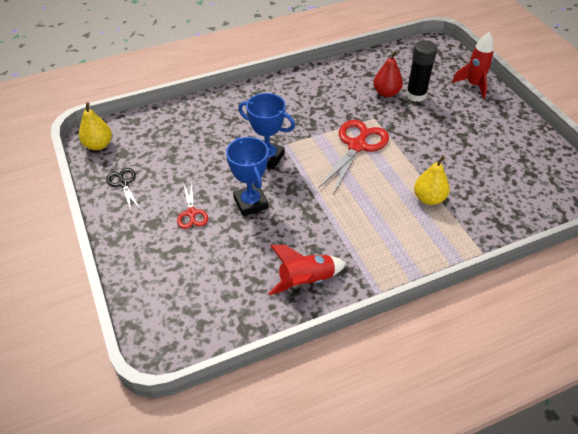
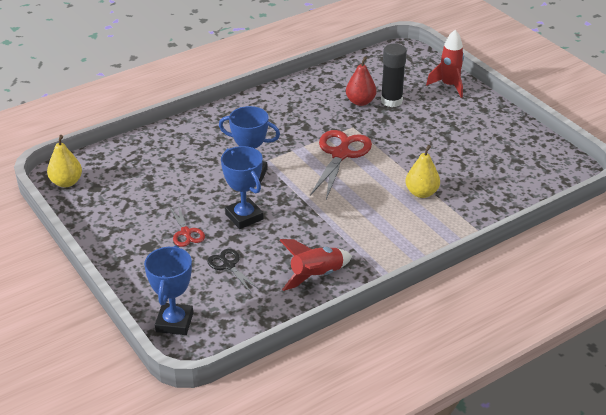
camera: 10 degrees left, 10 degrees down
black scissors [106,168,140,210] -> black scissors moved to [207,249,259,292]
none -> blue trophy [144,245,193,335]

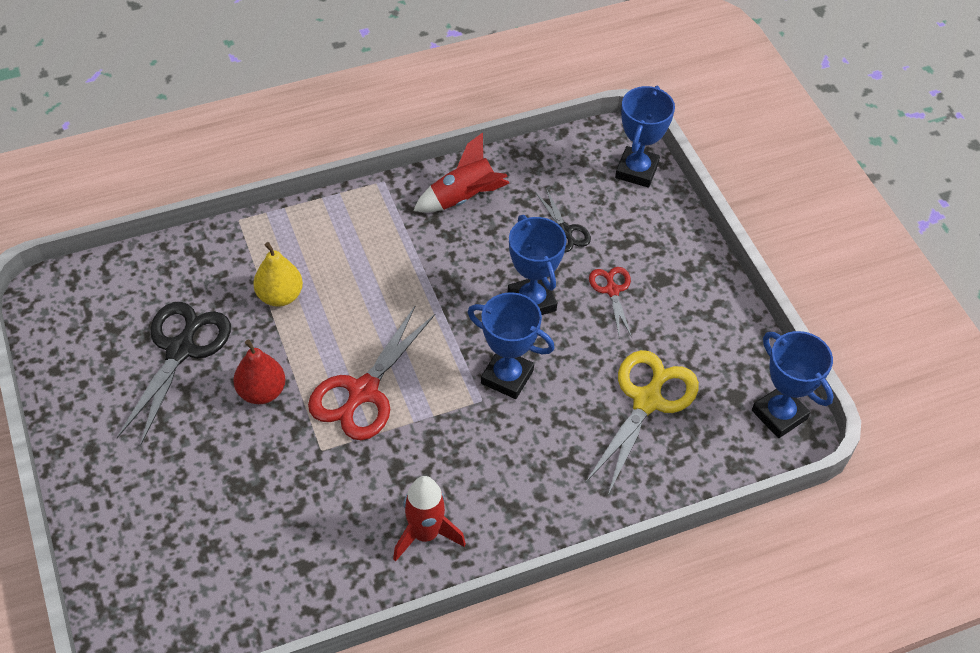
camera: 170 degrees left, 15 degrees up
yellow pear [47,135,82,187] -> blue trophy [752,331,834,438]
red pear [346,56,376,106] -> red pear moved to [233,339,285,404]
black glue stick [381,44,407,107] -> none
red rocket [426,30,464,98] -> red rocket moved to [393,476,466,562]
none -> black scissors [117,302,231,447]
none -> yellow scissors [586,350,699,495]

